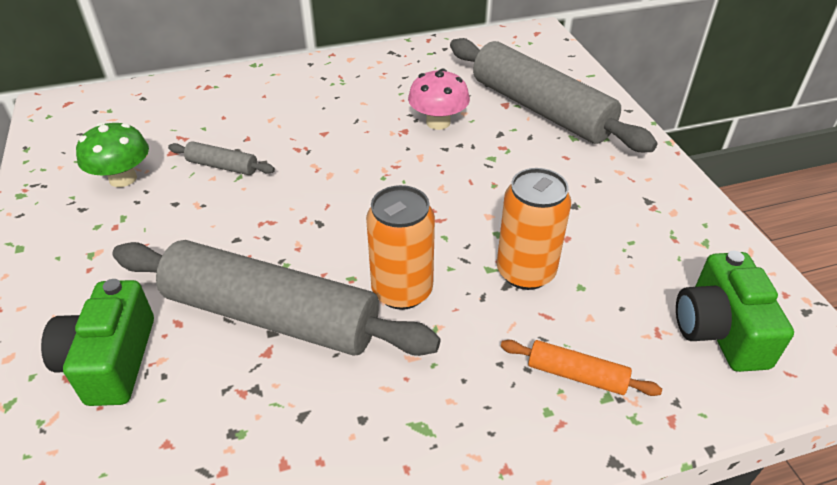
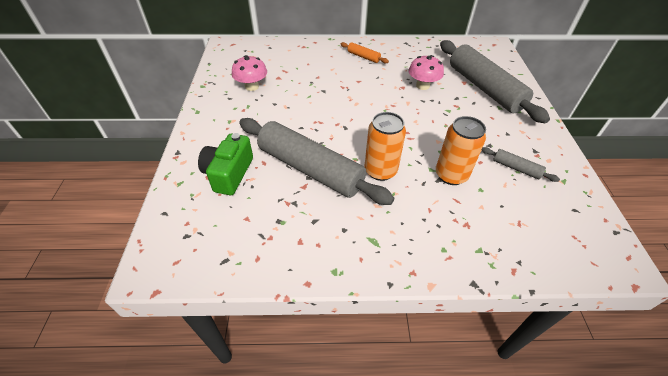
camera: 15 degrees right, 5 degrees up
green mushroom [76,122,149,187] -> pink mushroom [232,55,267,91]
grey rolling pin [168,141,275,175] -> grey rolling pin moved to [482,147,560,182]
orange rolling pin [501,340,662,396] -> orange rolling pin moved to [341,42,389,63]
green camera [676,251,794,372] -> none

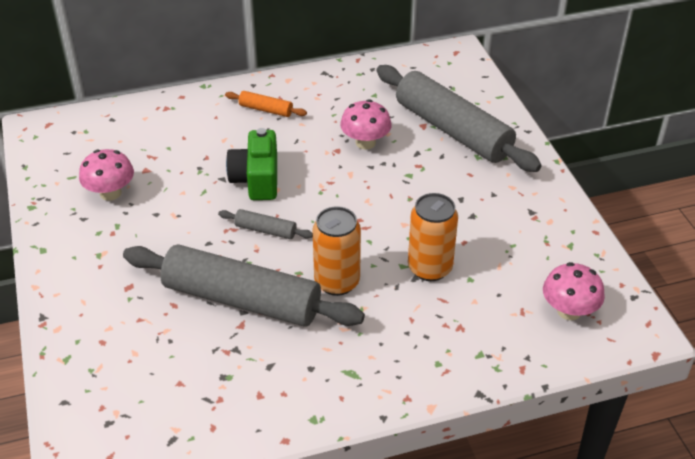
camera: 15 degrees left, 5 degrees down
green camera [198,133,253,195] -> green camera moved to [226,128,277,200]
grey rolling pin [482,147,560,182] -> grey rolling pin moved to [218,209,313,239]
none -> pink mushroom [543,262,605,320]

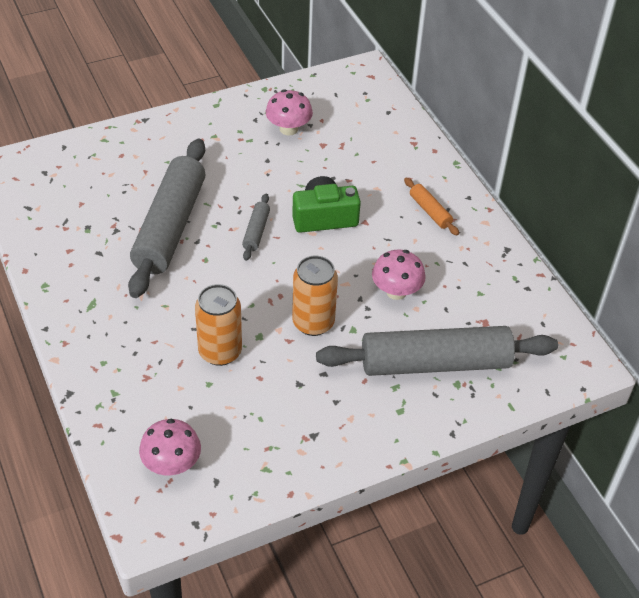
camera: 80 degrees right, 5 degrees up
orange rolling pin [225,91,307,117] -> orange rolling pin turned 45 degrees counterclockwise [404,178,459,235]
orange can [313,206,361,296] -> orange can moved to [292,256,338,336]
grey rolling pin [376,65,542,172] -> grey rolling pin turned 45 degrees clockwise [316,326,558,376]

